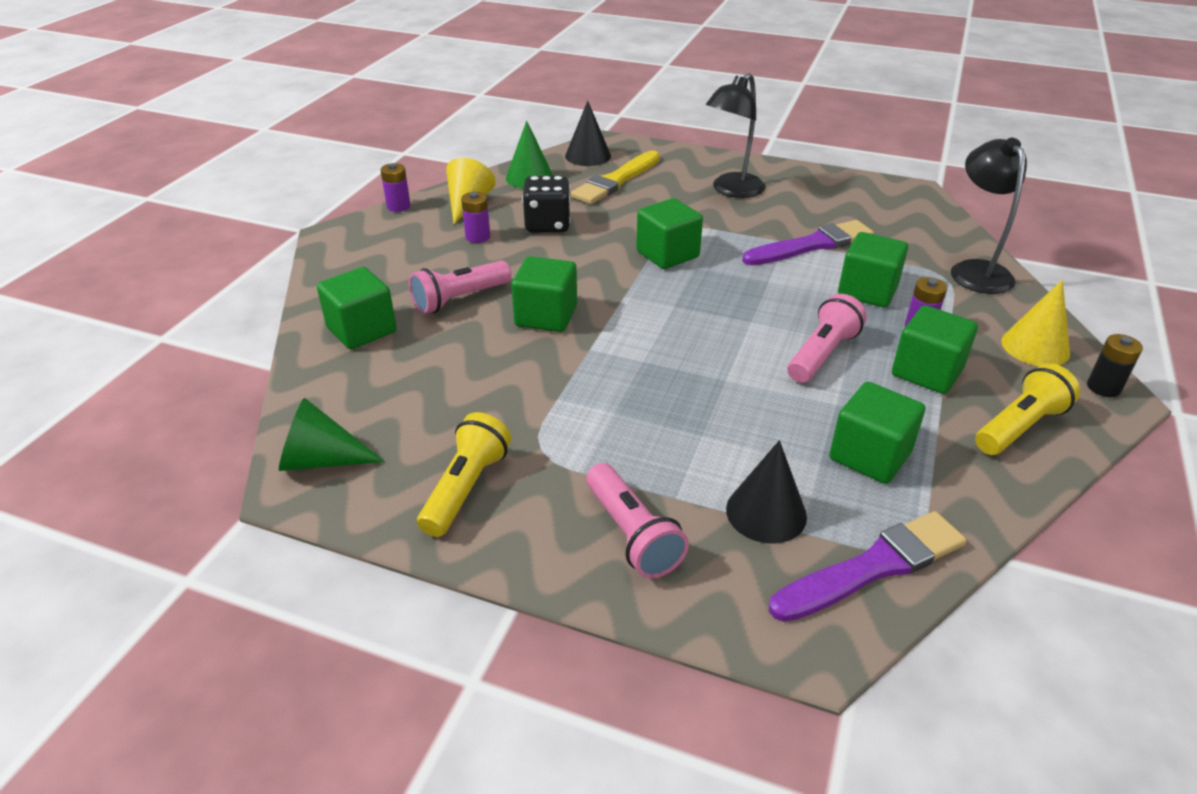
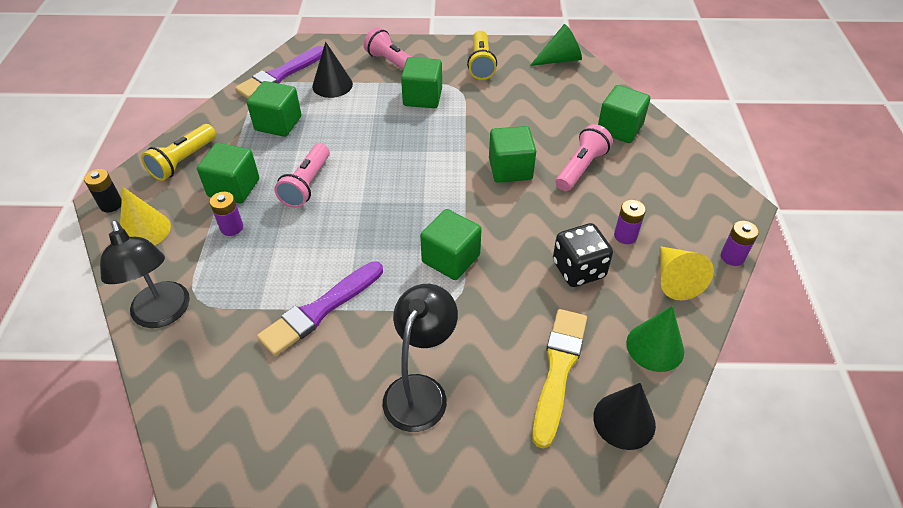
camera: 160 degrees right, 10 degrees up
green cube [838,232,908,307] -> green cube moved to [401,57,442,108]

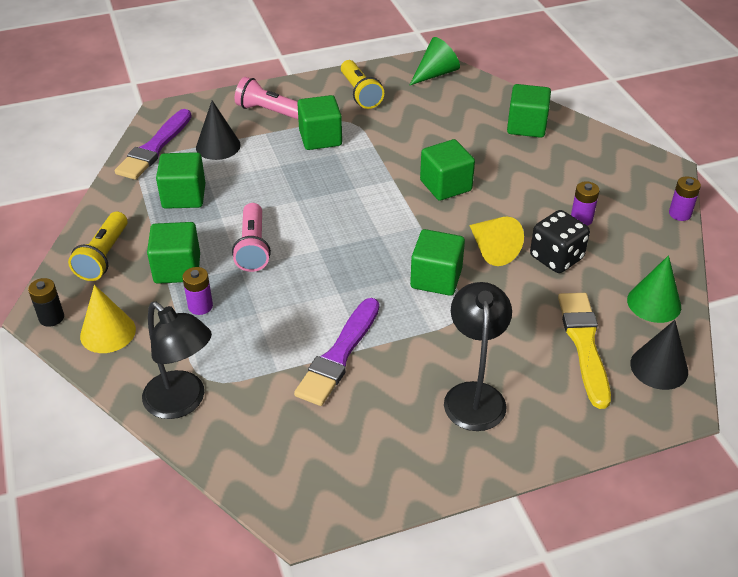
camera: 20 degrees left, 5 degrees down
pink flashlight [556,124,613,191] -> none
yellow cone [660,246,714,300] -> yellow cone moved to [469,216,524,266]

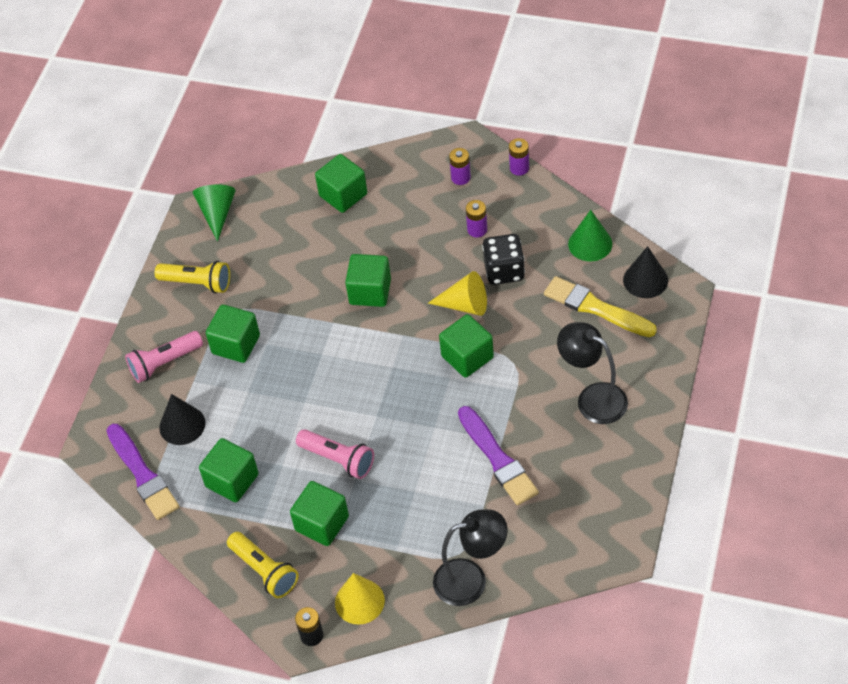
camera: 50 degrees left, 10 degrees up
purple battery [182,267,213,315] -> purple battery moved to [449,148,471,185]

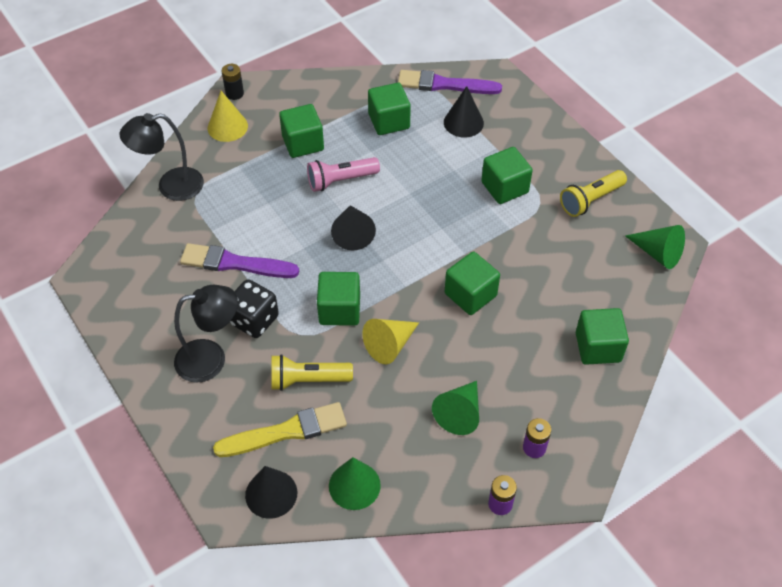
camera: 125 degrees right, 0 degrees up
pink flashlight [125,331,203,383] -> none
yellow flashlight [227,532,299,598] -> yellow flashlight moved to [271,354,353,391]
black lamp [433,509,508,606] -> black lamp turned 45 degrees clockwise [120,113,204,201]
purple battery [466,200,487,237] -> green cone [432,381,479,435]
black dice [482,234,525,285] -> black dice moved to [230,279,279,338]
none -> black cone [331,205,376,250]

